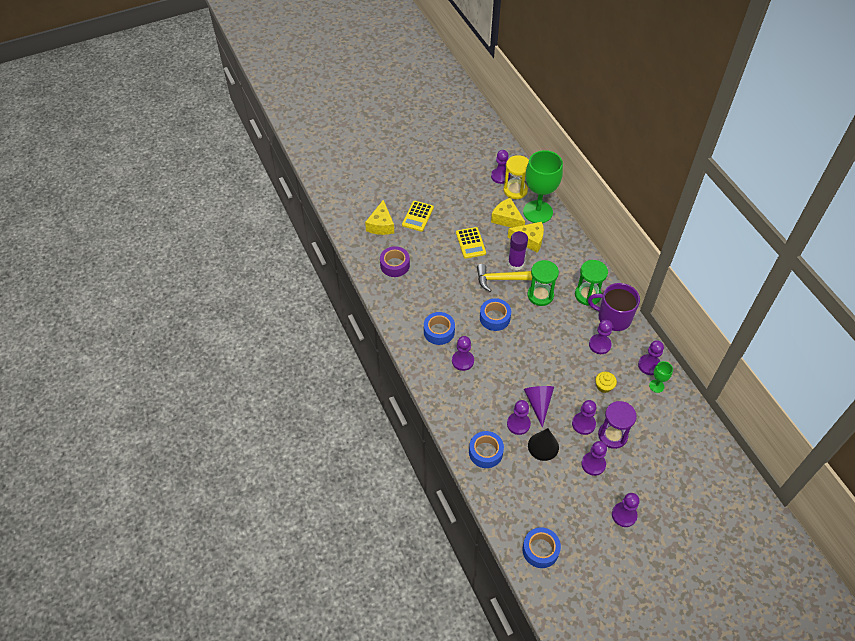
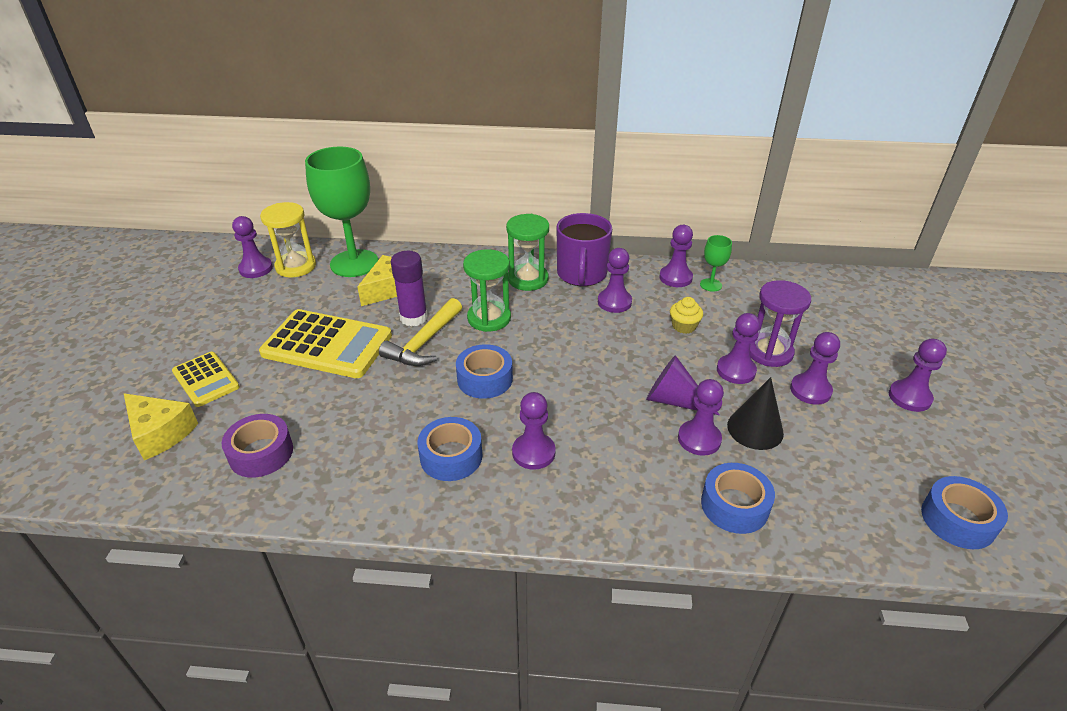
camera: 60 degrees left, 15 degrees down
yellow calculator [456,227,486,259] -> yellow calculator [259,309,392,378], size x1.75
yellow cheese [491,198,525,228] -> none
purple mug [588,283,640,331] -> purple mug turned 45 degrees counterclockwise [557,213,612,286]

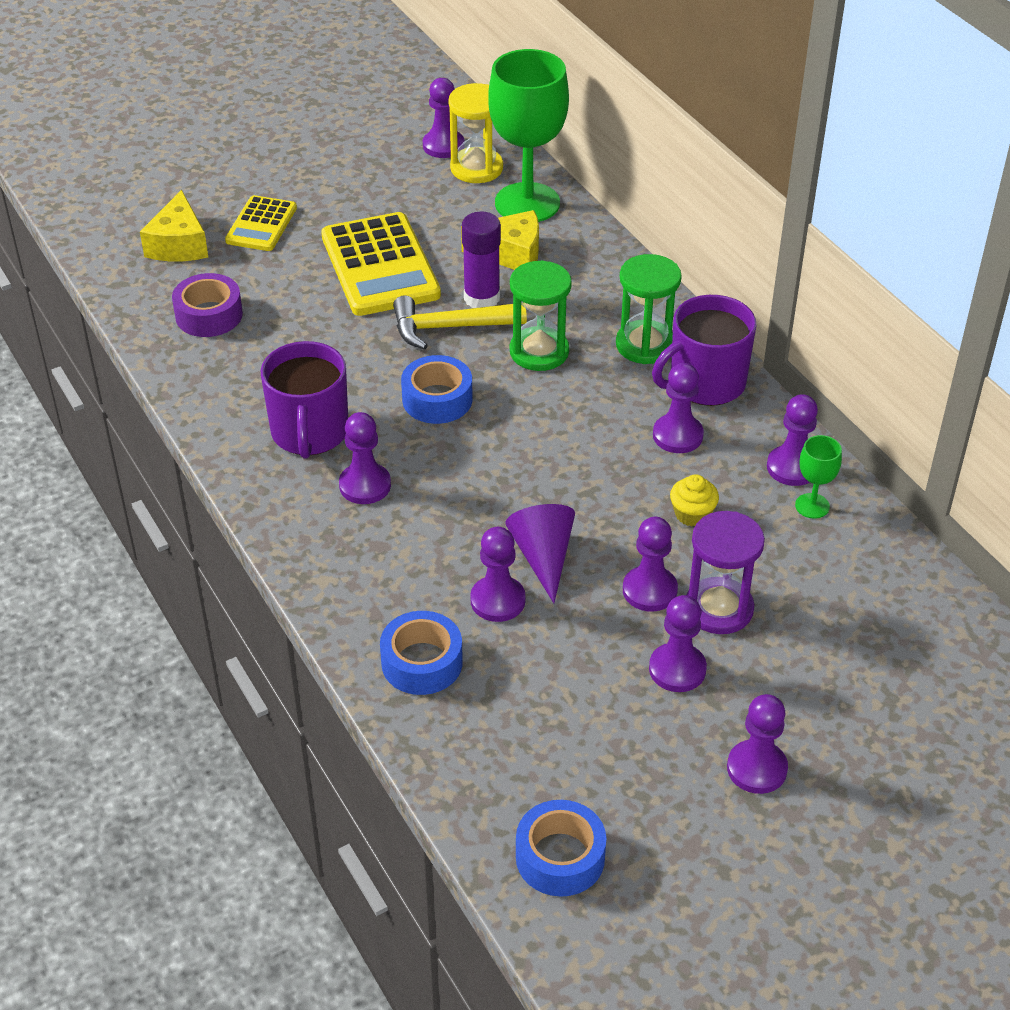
camera: 55 degrees right, 5 degrees up
blue tape [417,417,482,481] -> purple mug [261,341,348,459]
black cone [727,377,784,450] -> none

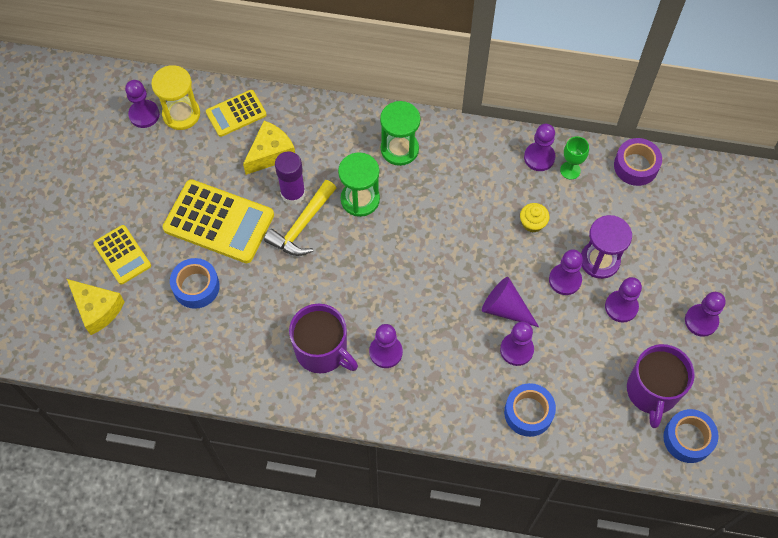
camera: 50 degrees left, 20 degrees up
purple tape [172,273,243,337] -> purple tape moved to [614,138,662,186]
blue tape [401,355,473,424] -> blue tape moved to [170,258,220,309]
green goblet [488,49,569,222] -> yellow calculator [206,90,267,137]
purple mug [652,295,757,406] -> purple mug moved to [627,344,695,428]
purple pawn [653,363,704,453] -> none

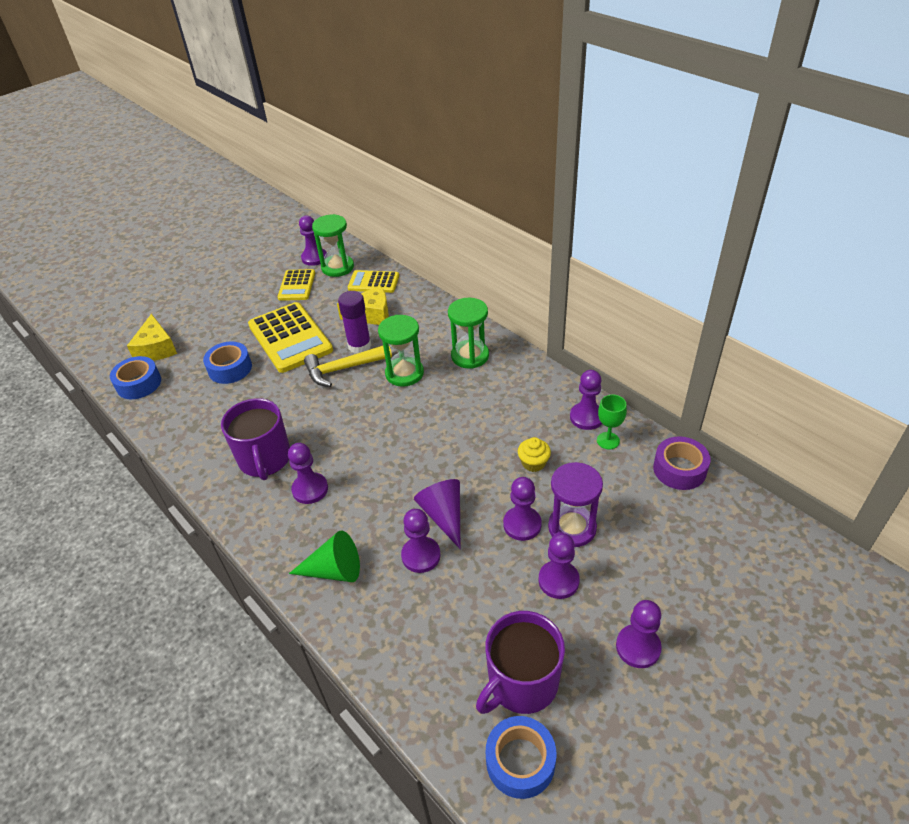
camera: 40 degrees right, 20 degrees down
yellow calculator [93,225,151,285] -> yellow calculator moved to [277,269,315,301]
yellow hourglass [151,65,200,130] -> green hourglass [312,214,354,277]
blue tape [504,383,556,437] -> blue tape moved to [110,356,161,399]
none -> green cone [289,530,360,582]

